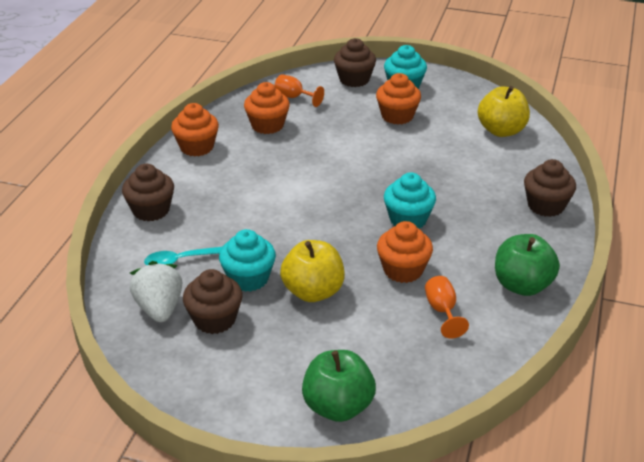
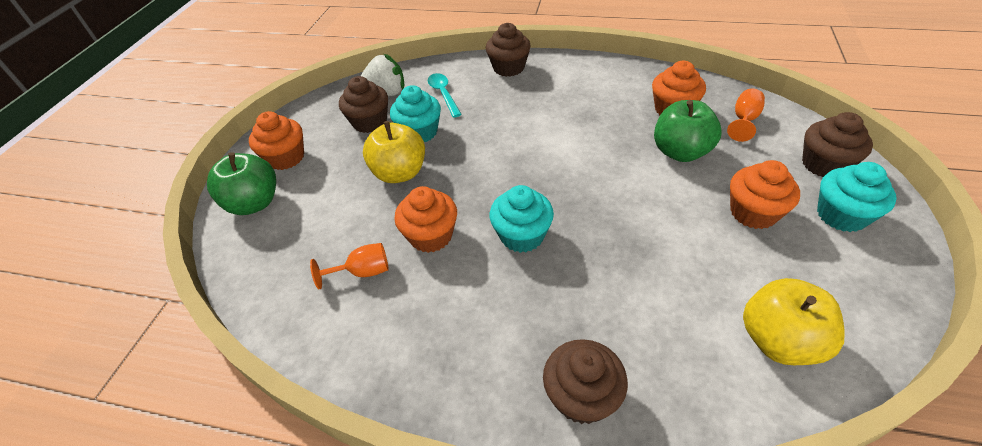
camera: 90 degrees right, 10 degrees up
orange cupcake [171,103,219,157] -> orange cupcake moved to [249,111,304,170]
green apple [495,234,560,296] -> green apple moved to [654,100,722,162]

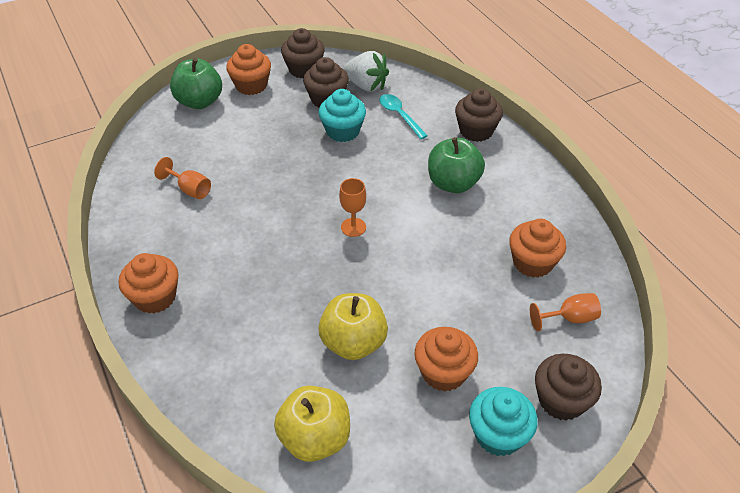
camera: 45 degrees right, 0 degrees up
yellow apple [363,121,425,183] -> yellow apple moved to [318,293,388,360]
orange cupcake [394,186,457,253] -> orange cupcake moved to [119,253,178,314]
turquoise spoon [428,73,462,117] -> turquoise spoon turned 60 degrees counterclockwise [379,94,428,139]
turquoise cupcake [490,185,554,253] -> none
brown cupcake [543,339,628,424] -> brown cupcake moved to [281,28,325,78]
green apple [654,100,722,162] -> green apple moved to [428,137,485,193]
none -> orange goblet [339,178,366,237]

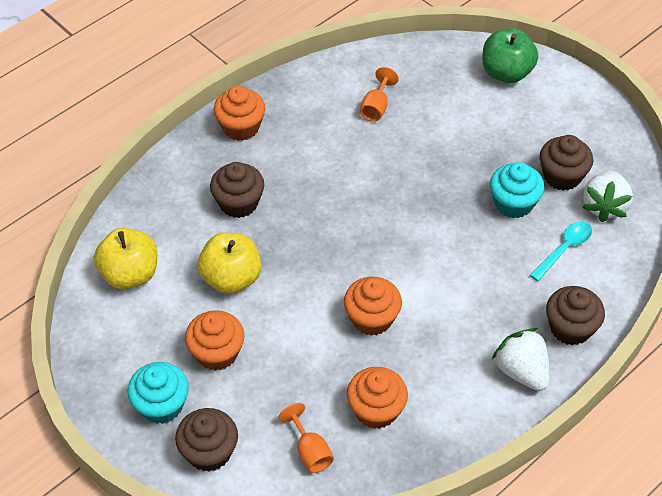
camera: 75 degrees right, 5 degrees up
orange cupcake [226,44,271,95] -> orange cupcake moved to [344,277,402,336]
brown cupcake [281,28,325,78] -> brown cupcake moved to [210,162,264,218]
orange goblet [339,178,366,237] -> none
green apple [428,137,485,193] -> none
none -> white strawberry [492,328,550,391]

